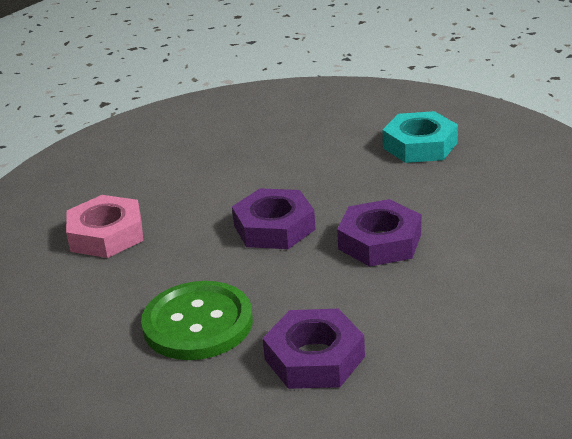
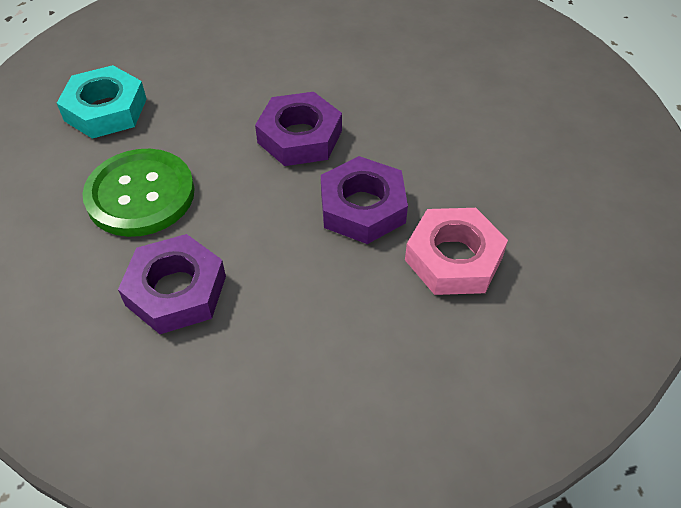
camera: 35 degrees right, 20 degrees up
pink nut [66,195,143,258] -> pink nut moved to [405,208,508,295]
turquoise nut [383,111,458,163] -> turquoise nut moved to [57,65,147,139]

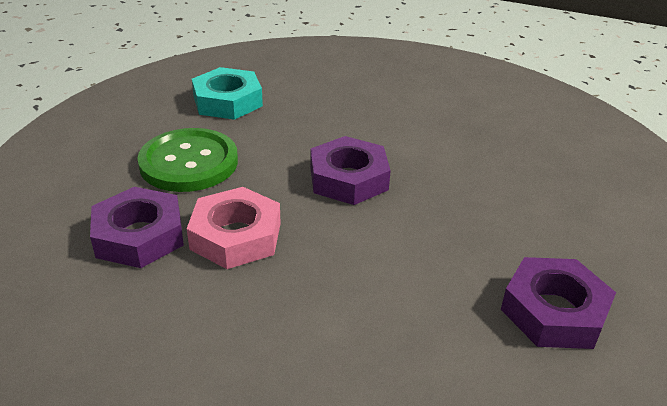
camera: 35 degrees right, 15 degrees down
purple nut [321,156,408,244] -> purple nut moved to [501,257,616,349]
pink nut [405,208,508,295] -> pink nut moved to [187,187,281,269]

